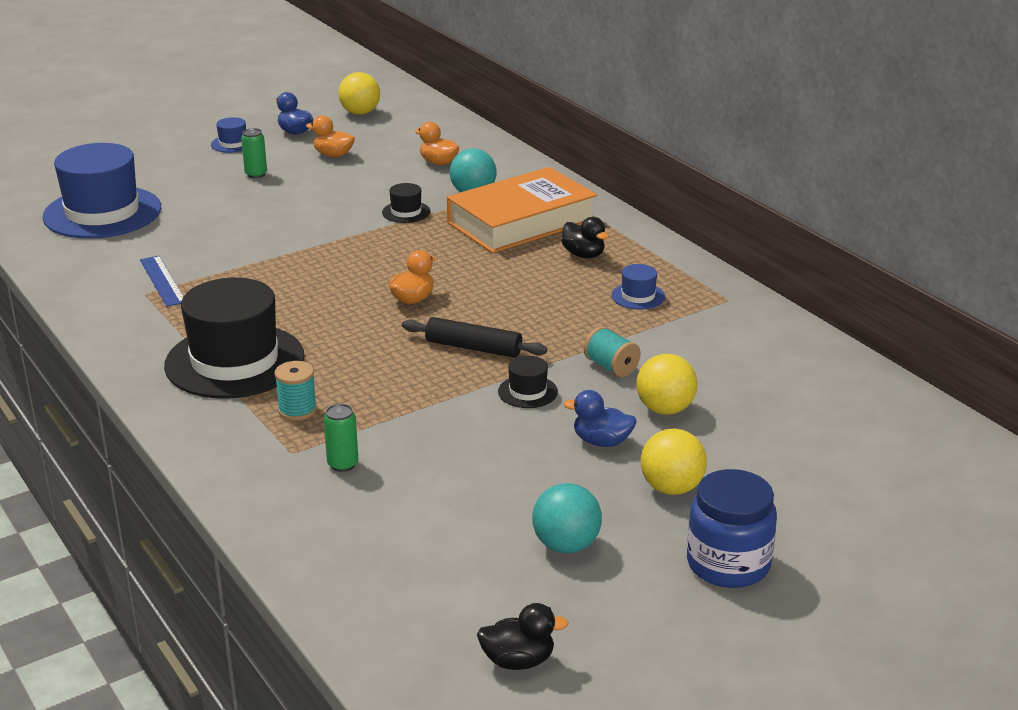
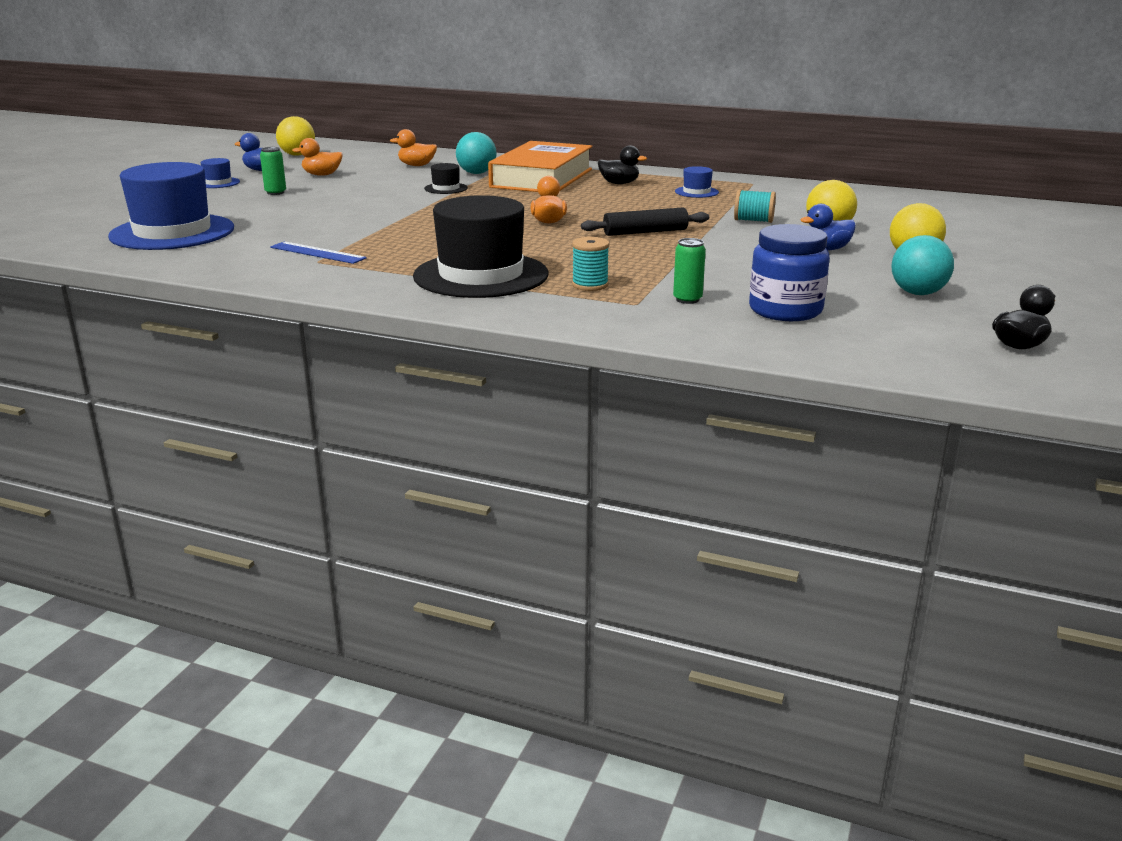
camera: 35 degrees left, 5 degrees down
black hat [498,356,558,408] -> none
blue jar [687,469,777,588] -> blue jar moved to [749,224,830,321]

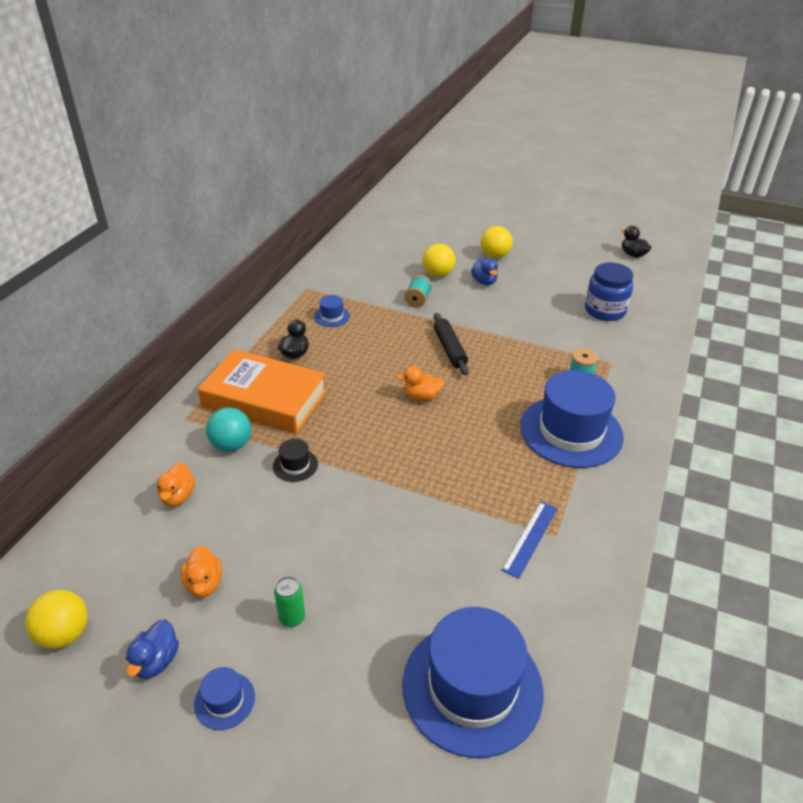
camera: 90 degrees left, 15 degrees up
black hat [413,195,548,298] -> blue hat [520,370,624,468]
green can [673,238,706,304] -> none
turquoise ball [891,235,954,295] -> none

